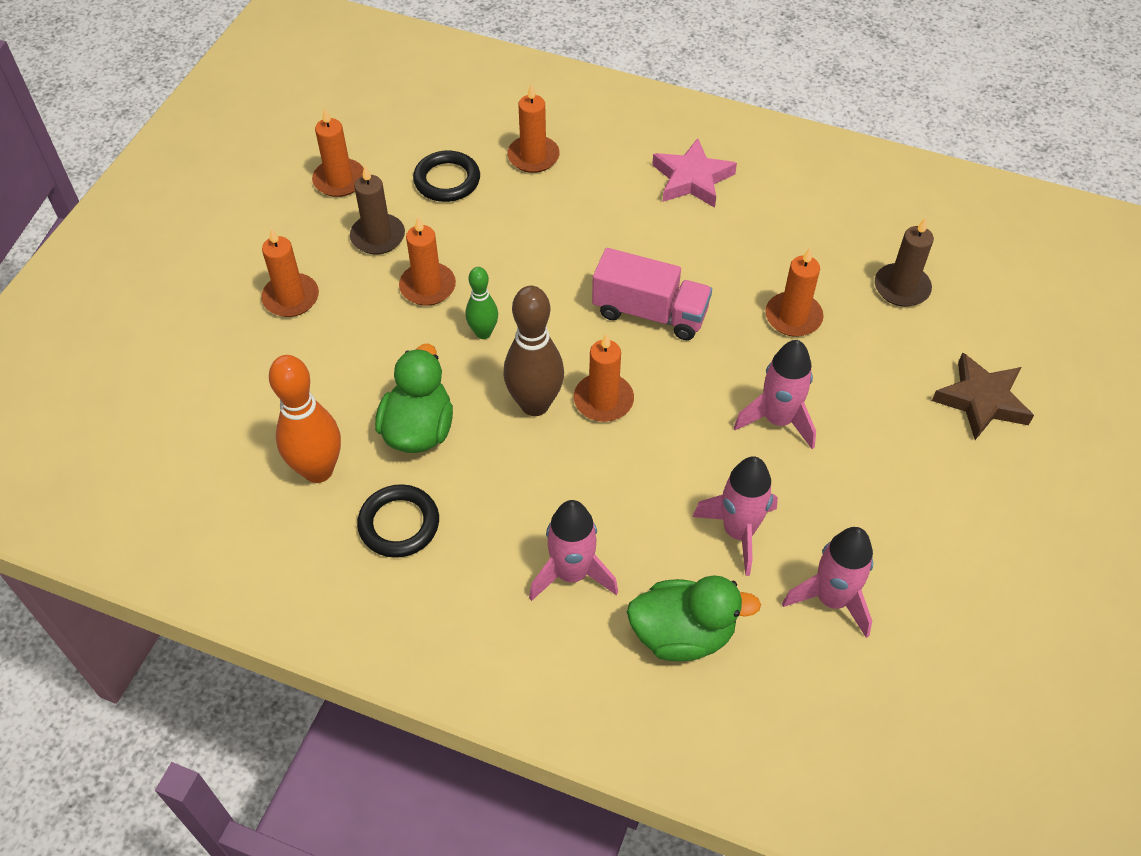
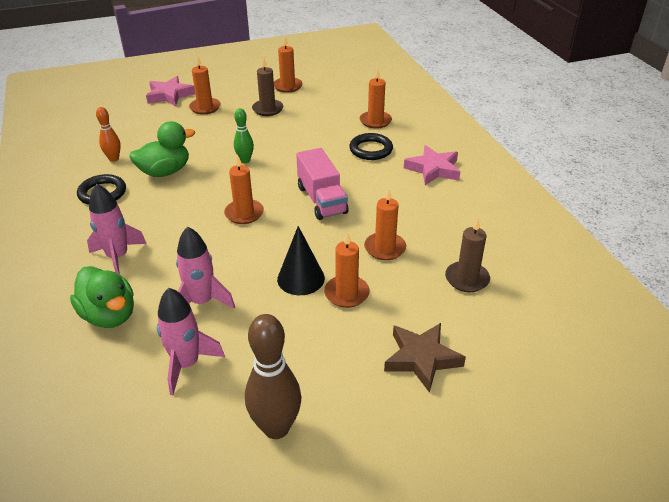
camera: 50 degrees right, 15 degrees down
orange bowling pin [269,355,341,483] -> orange bowling pin [96,107,121,162], size x0.57
orange candle [399,217,456,306] -> orange candle moved to [324,231,370,308]
black ring [413,151,480,202] -> black ring moved to [349,133,393,160]
brown bowling pin [503,286,564,416] -> brown bowling pin moved to [245,314,301,439]
pink rocket [734,340,816,449] -> black cone [277,226,325,295]
none -> pink star [146,76,195,106]

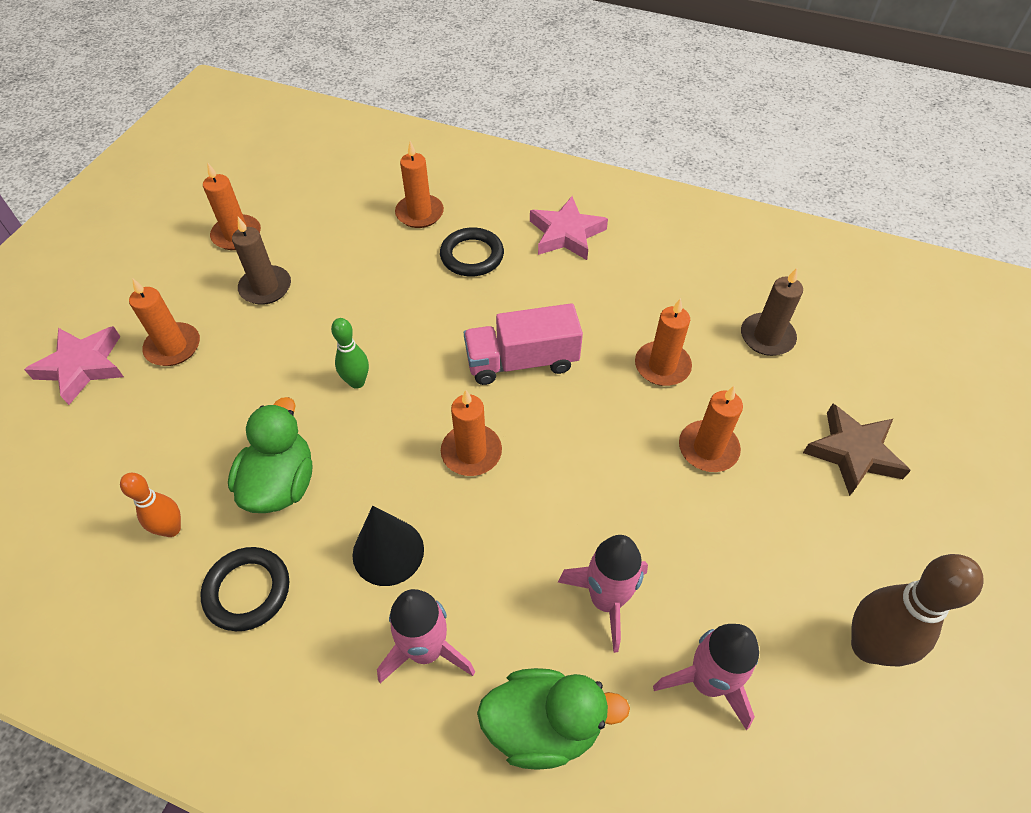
camera: 50 degrees left, 15 degrees up
black cone [277,226,325,295] -> black cone moved to [353,506,424,586]
pink truck [296,148,349,220] -> pink truck turned 150 degrees clockwise [464,303,583,385]

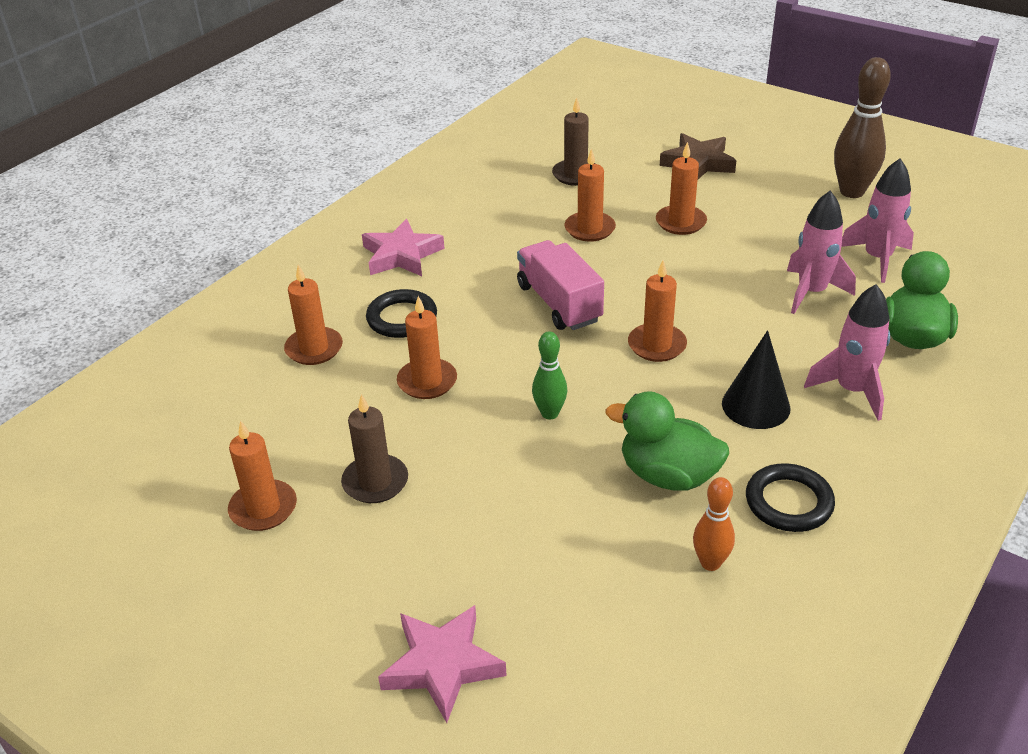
camera: 75 degrees left, 15 degrees down
orange candle [129,278,200,366] -> orange candle moved to [397,296,457,399]
pink truck [464,303,583,385] -> pink truck turned 150 degrees clockwise [517,240,604,330]

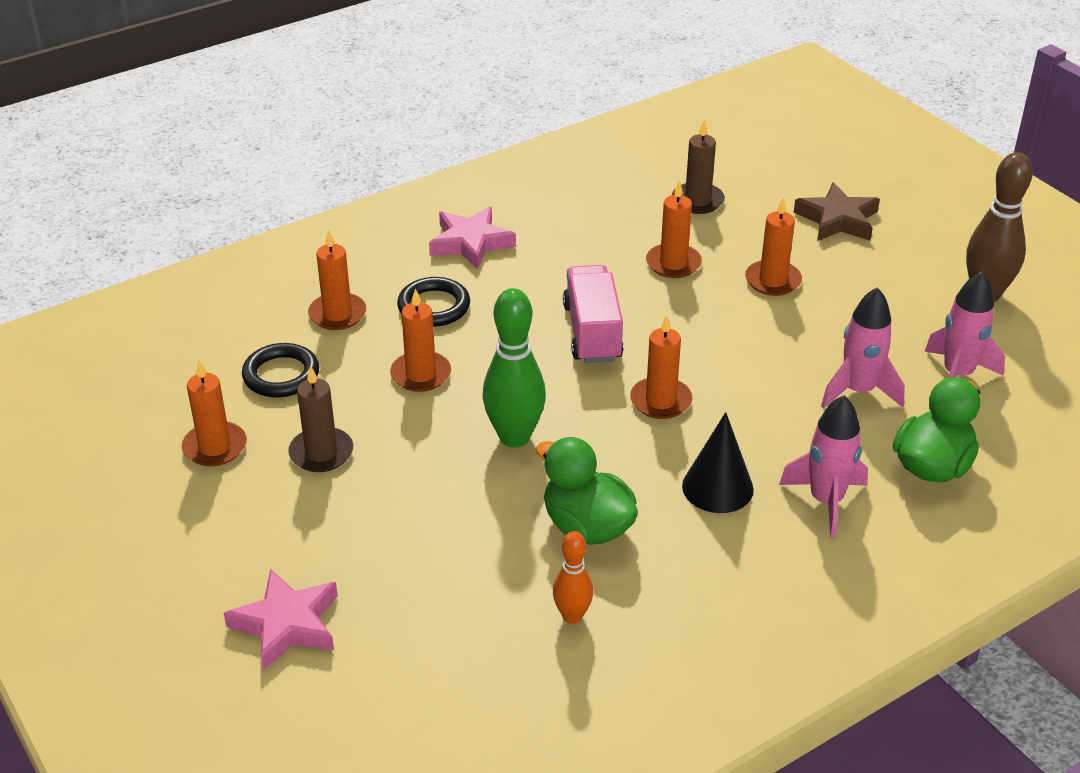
camera: 20 degrees right, 0 degrees up
green bowling pin [532,331,567,419] -> green bowling pin [482,288,546,448], size x1.75
black ring [746,463,835,532] -> black ring moved to [242,343,319,397]

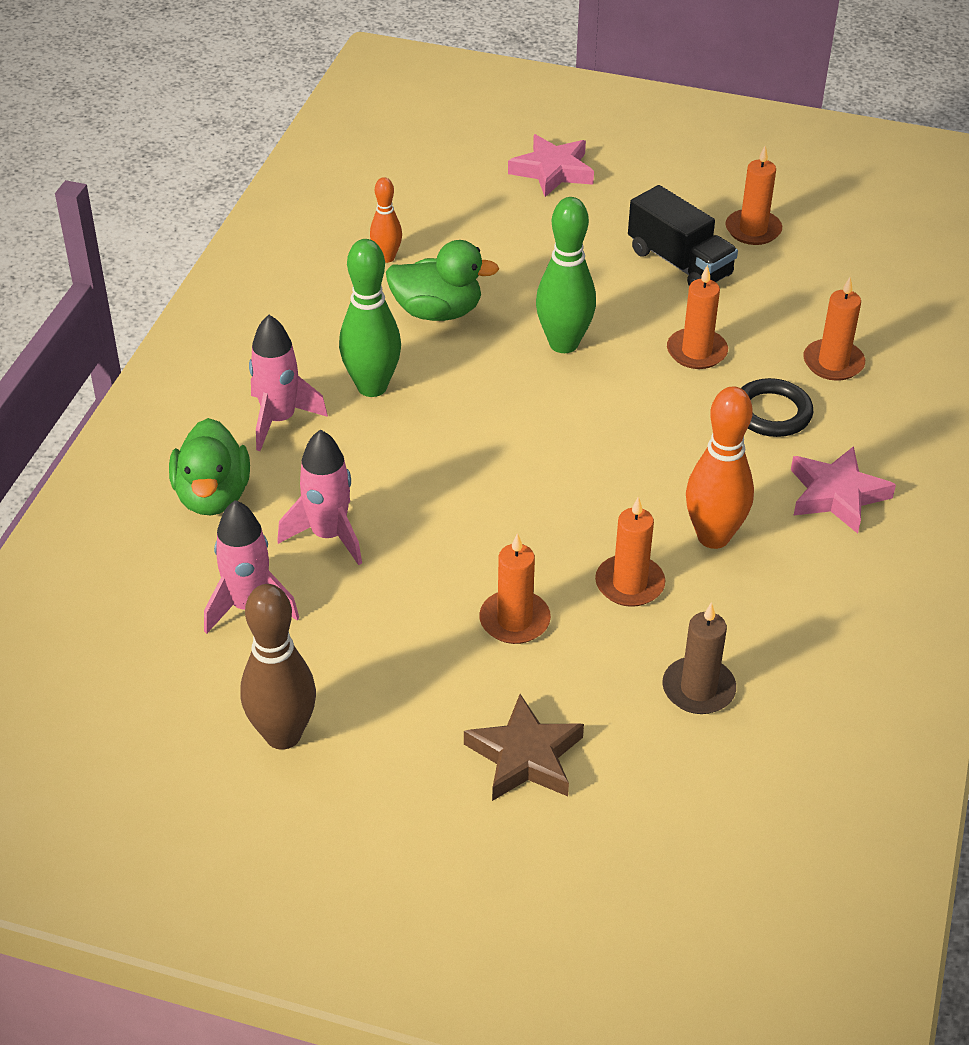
camera: 140 degrees right, 5 degrees up
black ring [242,343,319,397] -> none
brown candle [288,365,353,472] -> black truck [628,185,738,286]
pink truck [563,265,624,363] -> none
orange candle [630,315,693,419] -> none
black cone [682,412,754,513] -> green bowling pin [339,239,401,397]
none -> orange bowling pin [686,386,754,549]

